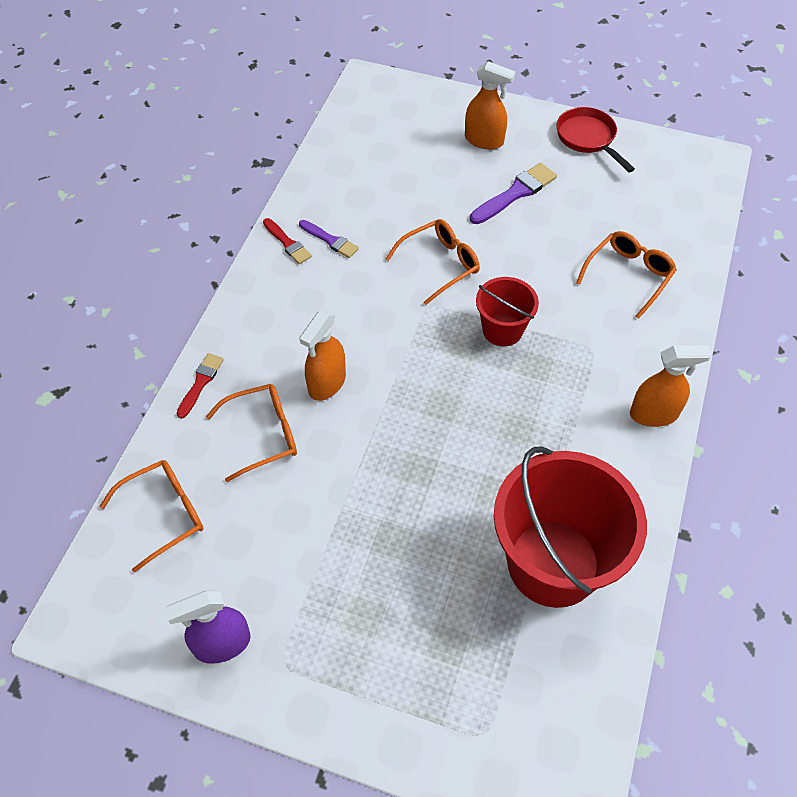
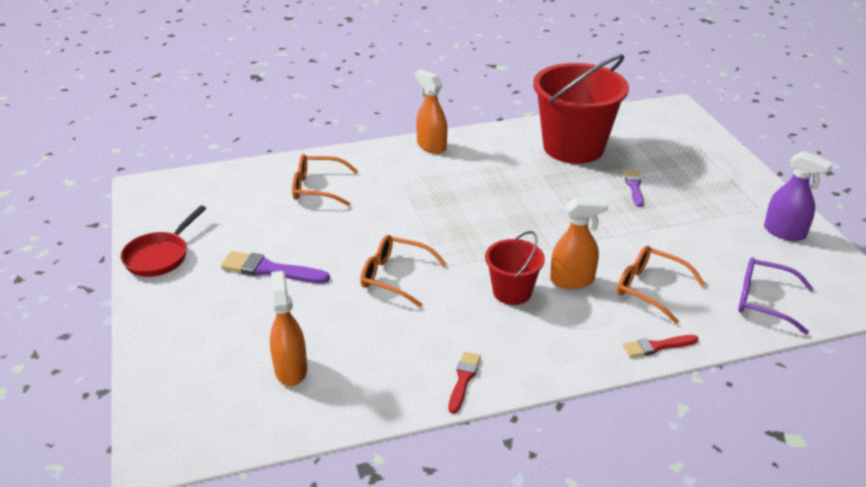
camera: 125 degrees left, 20 degrees down
orange glasses [99,460,204,573] -> purple glasses [738,257,814,334]
purple brush [299,220,359,258] -> purple brush moved to [624,170,643,207]
orange spray bottle [465,61,516,150] -> orange spray bottle moved to [270,271,307,386]
red bucket [476,277,539,347] -> red bucket moved to [485,231,545,305]

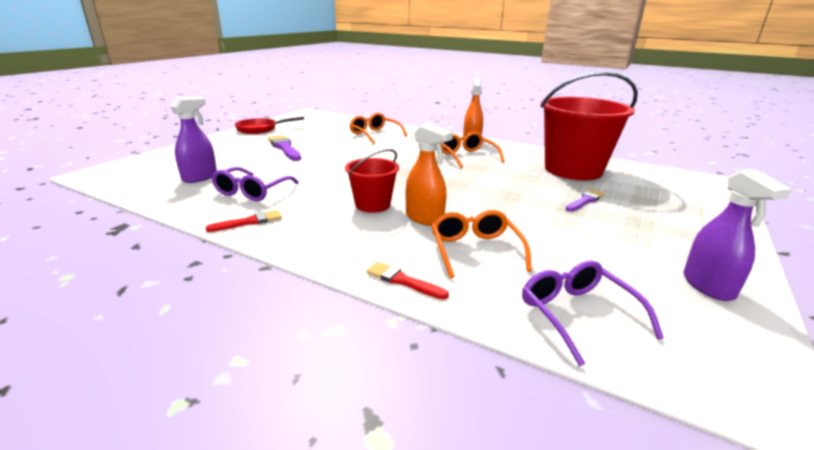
camera: 45 degrees right, 10 degrees down
orange spray bottle [270,271,307,386] -> purple spray bottle [170,97,217,183]
orange glasses [360,235,447,307] -> orange glasses moved to [441,132,505,168]
none -> purple glasses [212,167,299,201]

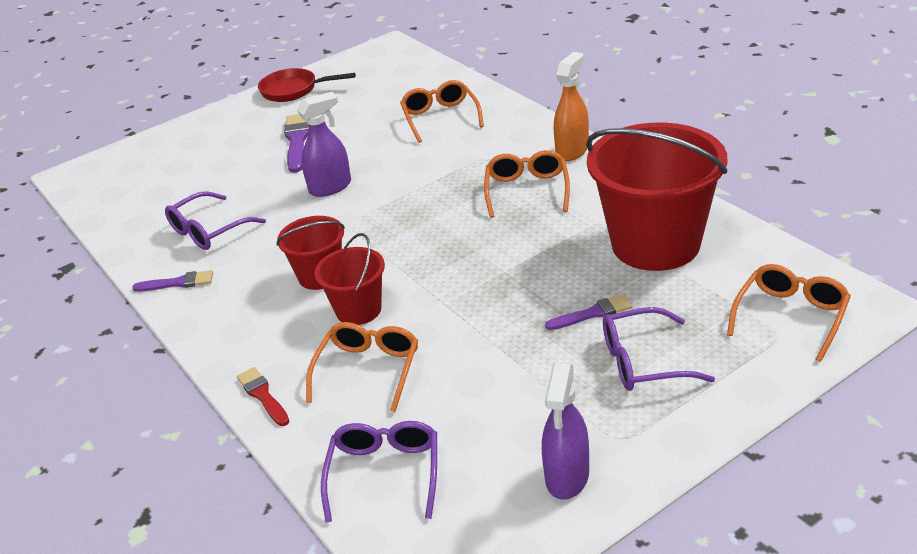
camera: 30 degrees right, 10 degrees up
purple spray bottle [170,97,217,183] -> purple spray bottle moved to [297,92,351,197]
red brush [205,210,282,232] -> purple brush [132,270,213,292]
orange spray bottle [406,123,453,226] -> red bucket [314,233,385,325]
none -> purple glasses [603,307,715,391]
none -> orange glasses [727,264,851,362]

